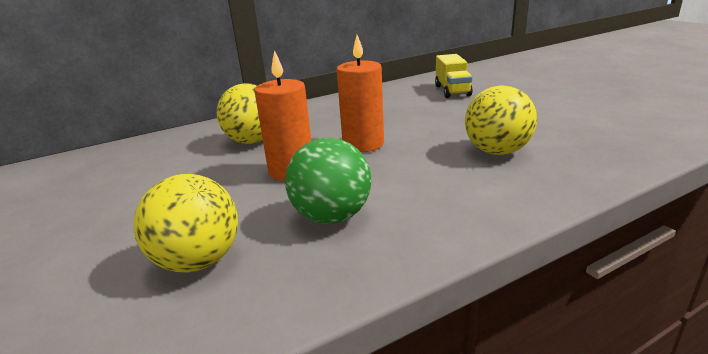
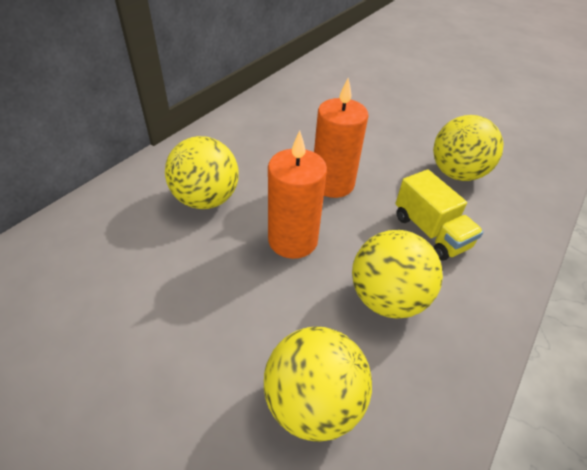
camera: 30 degrees left, 20 degrees up
green ball [285,138,371,224] -> yellow ball [352,230,443,318]
yellow truck [435,54,473,98] -> yellow truck moved to [396,169,483,261]

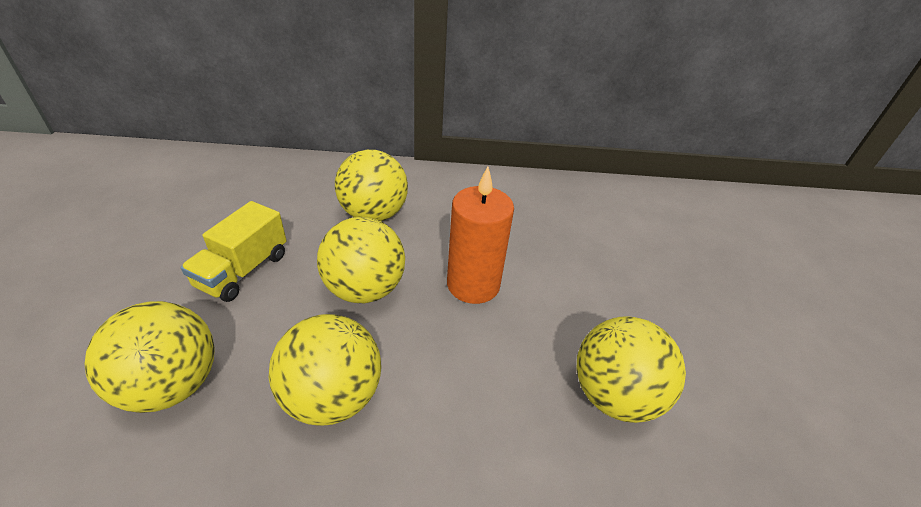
camera: 55 degrees right, 5 degrees down
orange candle [268,131,327,259] -> yellow ball [317,217,405,303]
yellow truck [396,169,483,261] -> yellow truck moved to [180,201,287,302]

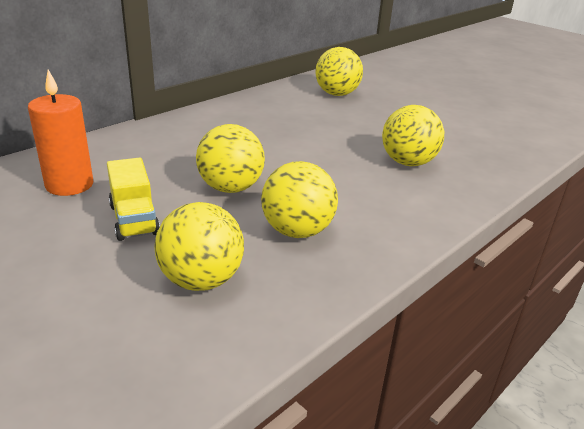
camera: 45 degrees left, 10 degrees down
yellow ball [335,150,408,221] -> yellow ball moved to [315,47,363,96]
orange candle [447,167,514,304] -> orange candle moved to [28,70,93,196]

